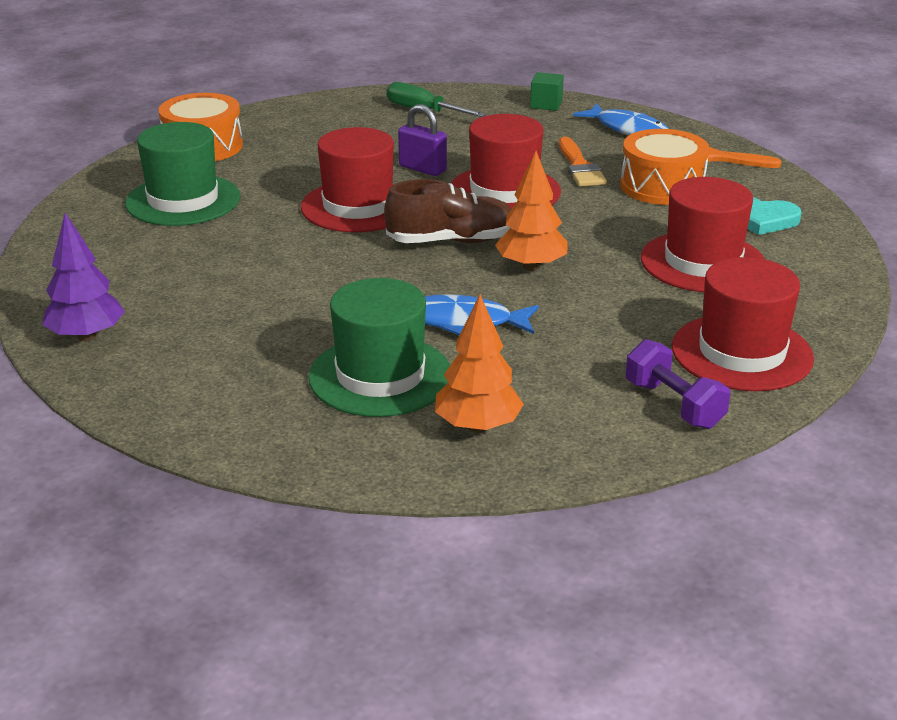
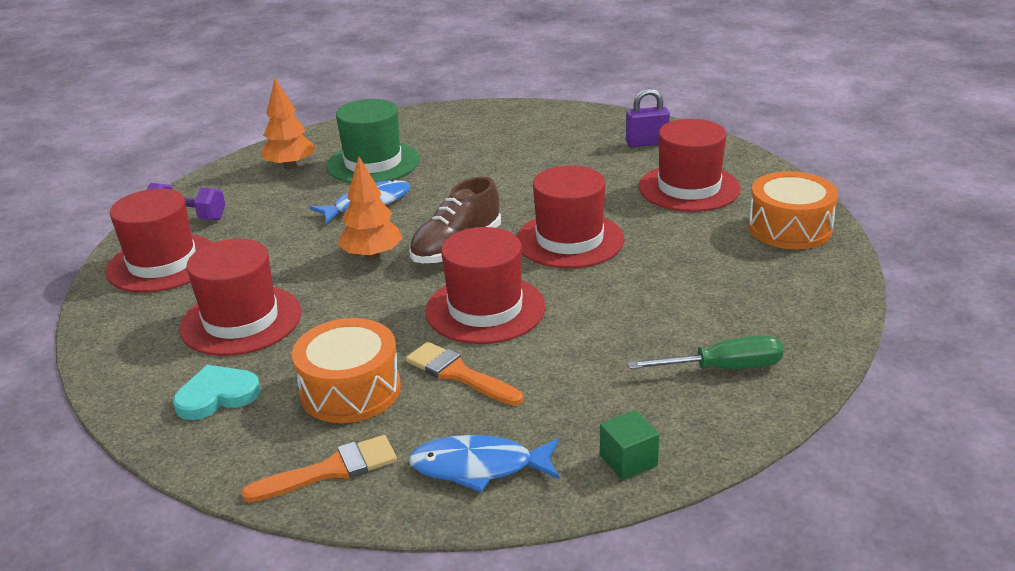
camera: 140 degrees right, 0 degrees up
purple tree [42,213,125,341] -> none
green hat [125,122,240,226] -> red hat [639,119,741,212]
purple padlock [398,104,447,176] -> purple padlock moved to [626,88,670,147]

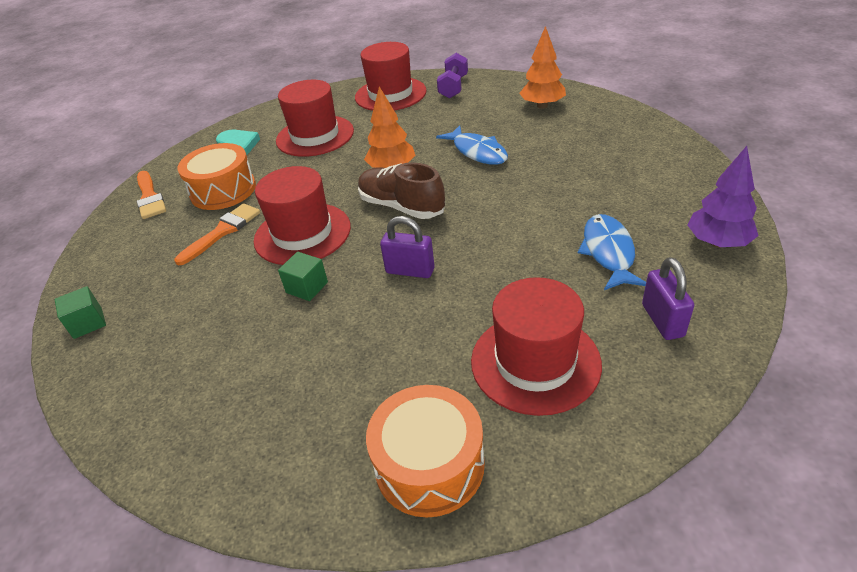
camera: 90 degrees right, 10 degrees up
green hat [326,99,420,183] -> none
blue fish [408,435,559,492] -> blue fish moved to [578,214,646,290]
red hat [516,165,624,268] -> purple padlock [380,216,435,278]
green screwdriver [628,335,783,369] -> none
none -> green cube [278,252,328,301]
none -> purple tree [688,146,759,248]

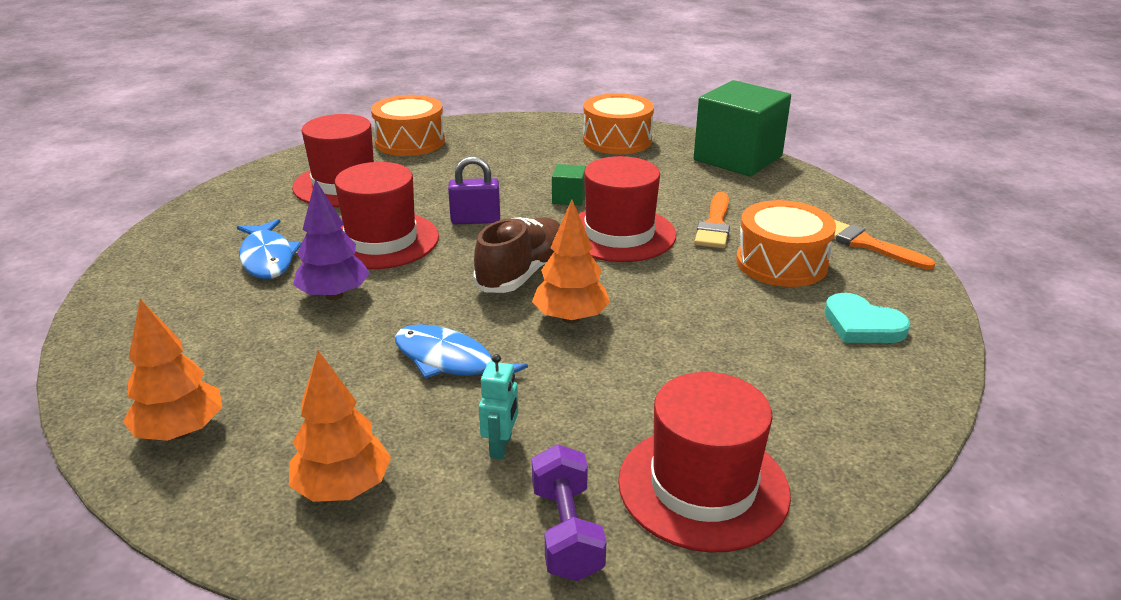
camera: 155 degrees right, 10 degrees down
green cube [54,286,106,339] -> green cube [694,80,791,177], size x2.39
red hat [276,80,354,157] -> red hat moved to [335,162,439,269]
brown shoe [358,162,445,219] -> brown shoe turned 75 degrees counterclockwise [474,217,560,293]
purple padlock [642,257,694,340] -> none
purple tree [688,146,759,248] -> purple tree moved to [293,179,370,300]
none -> orange tree [123,299,222,441]
none -> turquoise robot [479,354,518,459]
none -> orange drum [583,93,654,154]

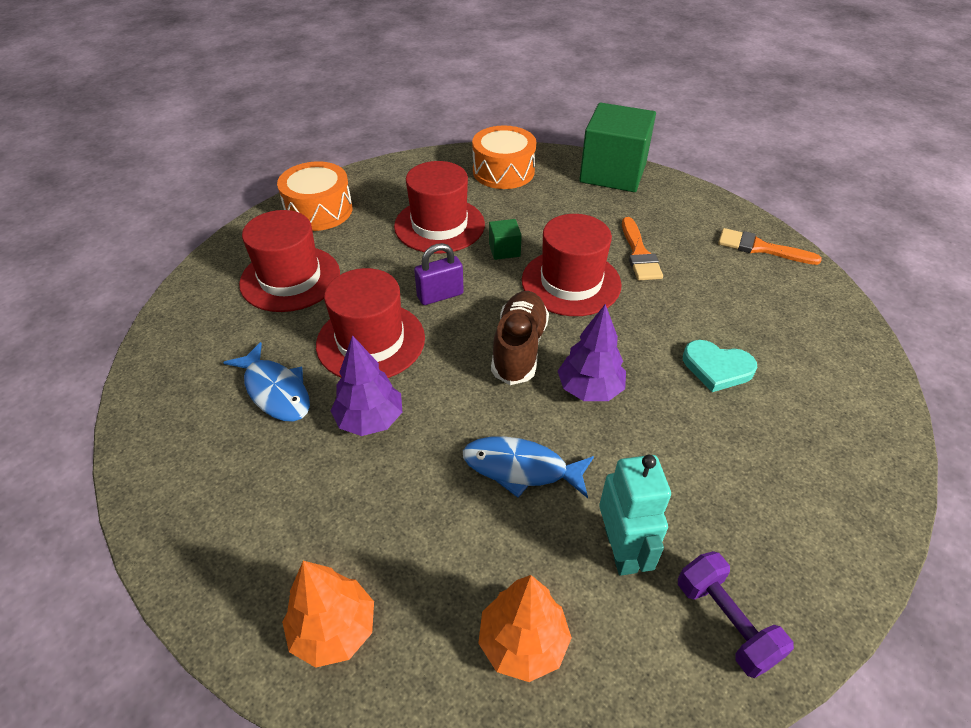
camera: 20 degrees left, 15 degrees up
turquoise robot [479,354,518,459] -> turquoise robot [599,455,671,576], size x1.64
orange tree [532,200,610,324] -> purple tree [558,304,626,401]
red hat [618,372,791,553] -> red hat moved to [394,161,485,253]
orange drum [736,200,836,287] -> none
turquoise heart [825,293,910,343] -> turquoise heart moved to [683,340,757,392]

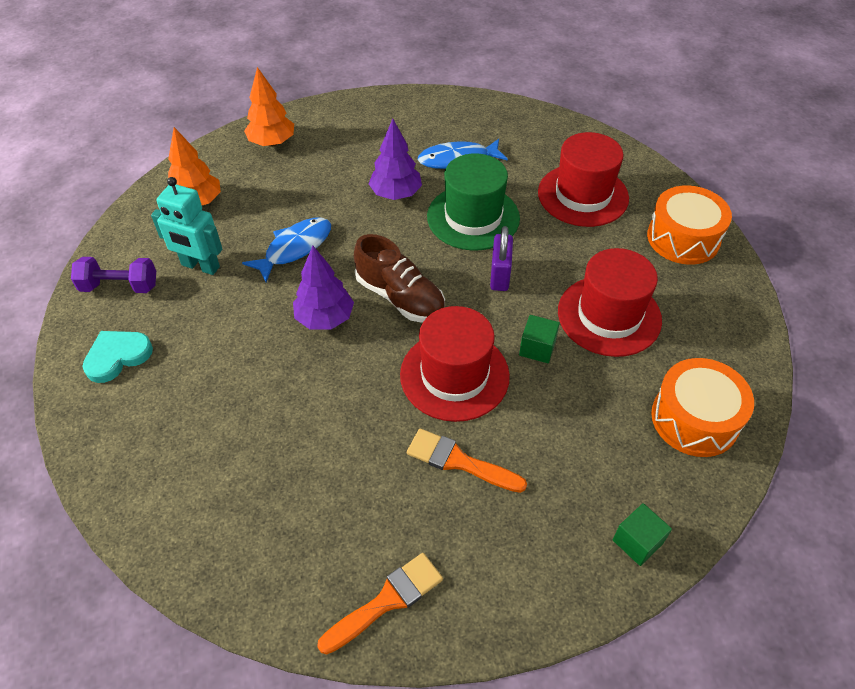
camera: 120 degrees right, 5 degrees up
red hat [316,268,425,378] -> green hat [427,153,520,250]
green cube [579,102,656,192] -> green cube [613,503,672,566], size x0.42
turquoise heart [683,340,757,392] -> turquoise heart moved to [82,331,153,383]

